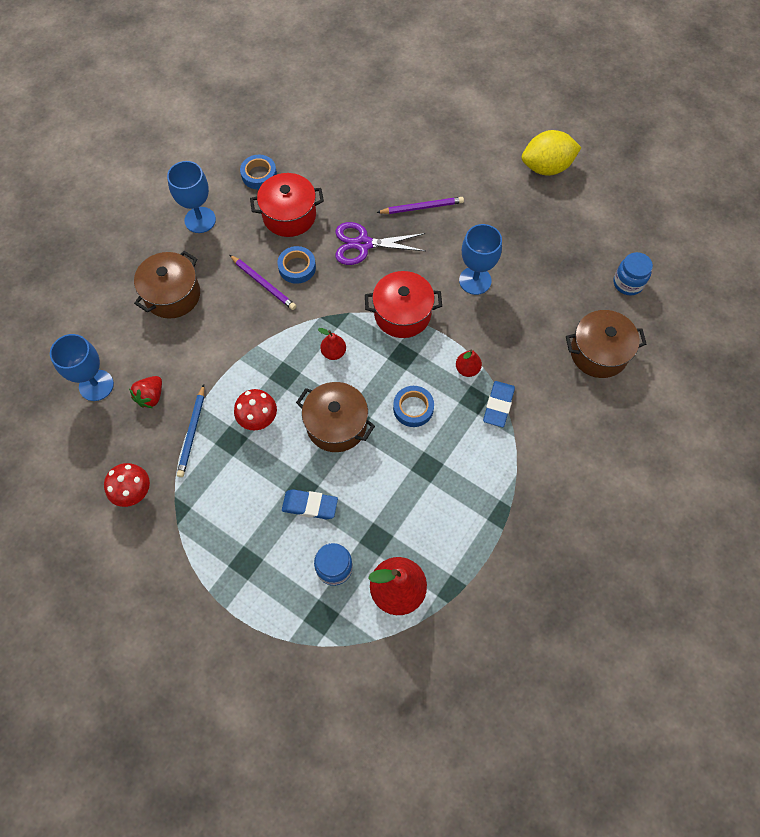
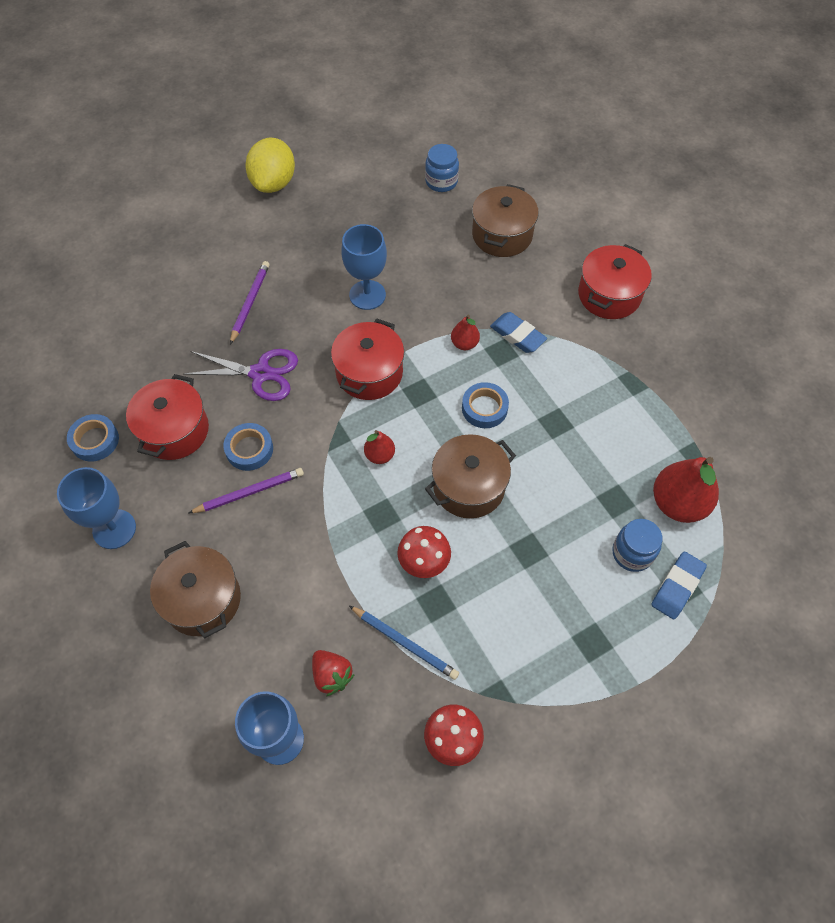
camera: 65 degrees left, 5 degrees down
blue eraser [282,489,338,519] -> blue eraser moved to [651,552,707,619]
purple scissors [335,222,425,265] -> purple scissors turned 105 degrees counterclockwise [184,349,298,401]
none -> red pot [578,244,652,319]

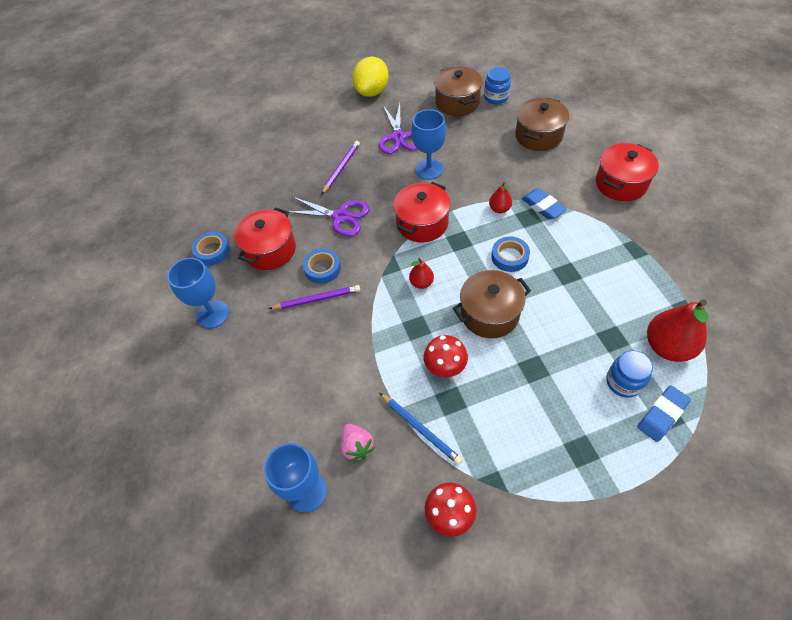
camera: 15 degrees right, 5 degrees down
brown pot [150,541,241,638] -> brown pot moved to [434,66,483,116]
red strawberry [312,650,355,696] -> pink strawberry [341,424,375,462]
none -> purple scissors [379,103,417,154]

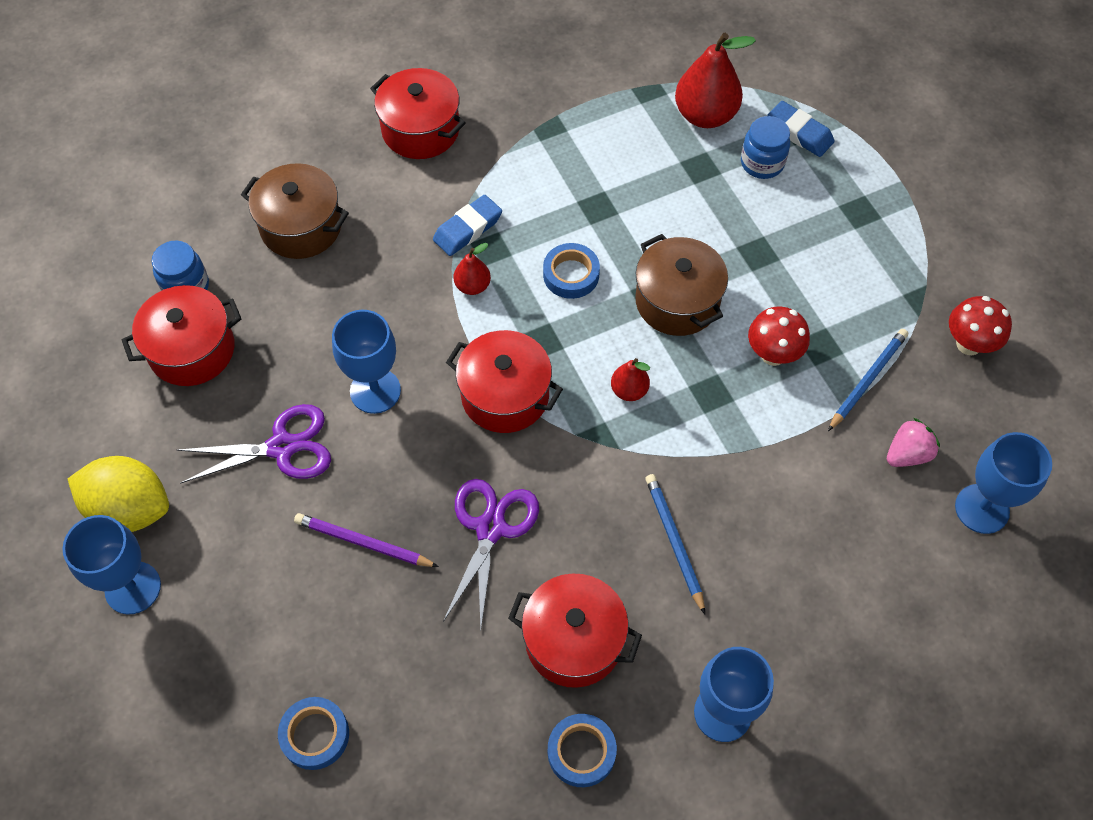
camera: 100 degrees left, 5 degrees up
purple pencil [268,285,360,309] -> blue pencil [645,474,705,614]
blue tape [303,248,341,284] -> blue tape moved to [278,697,349,770]
brown pot [434,66,483,116] -> red pot [122,285,241,386]
none -> blue goblet [62,515,161,615]

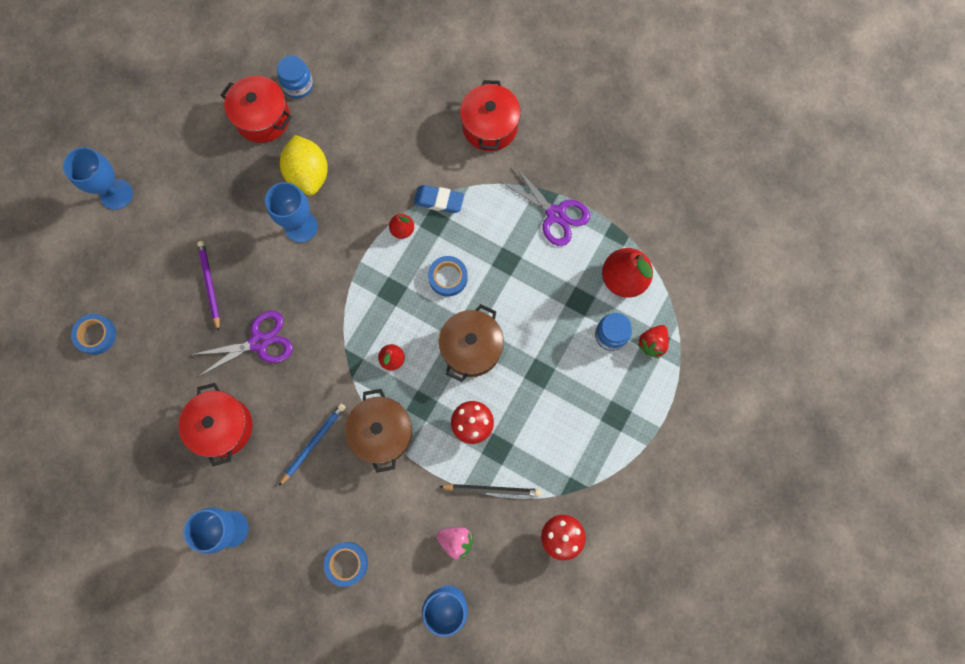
camera: 55 degrees right, 15 degrees up
yellow lemon [68,456,169,532] -> yellow lemon moved to [280,135,328,195]
purple scissors [177,404,331,484] -> purple scissors moved to [501,166,590,246]
brown pot [241,163,349,259] -> brown pot moved to [345,389,412,473]
red pot [446,330,563,433] -> none
blue tape [548,714,617,787] -> blue tape moved to [324,542,368,587]
blue eraser [767,101,835,157] -> red strawberry [637,325,669,358]
blue pencil [828,329,908,431] -> black pencil [439,484,541,496]

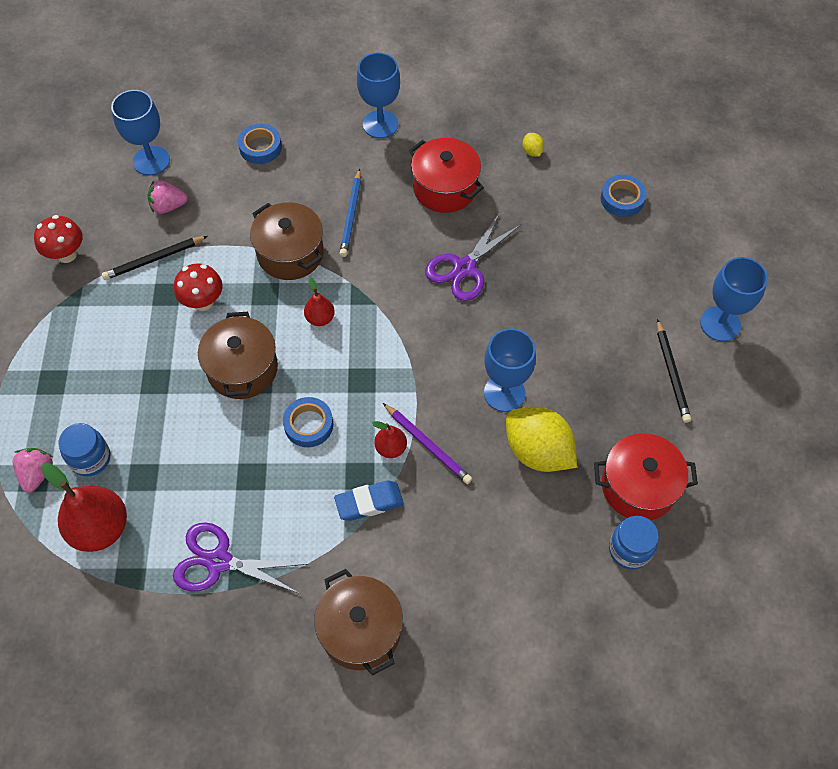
camera: 150 degrees right, 15 degrees down
purple pencil [197,241,220,331] -> purple pencil moved to [383,403,472,484]
red pot [460,80,521,151] -> brown pot [314,569,403,676]
red strawberry [637,325,669,358] -> pink strawberry [12,448,53,493]
none -> yellow lemon [523,133,544,157]
none -> black pencil [657,319,691,423]

